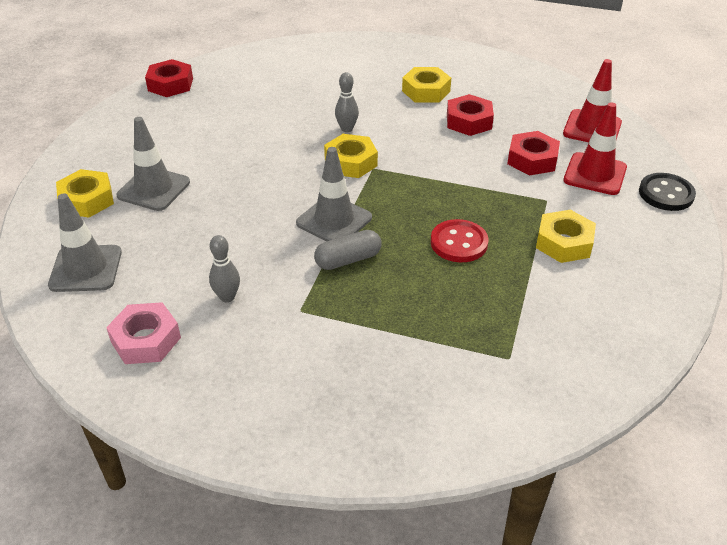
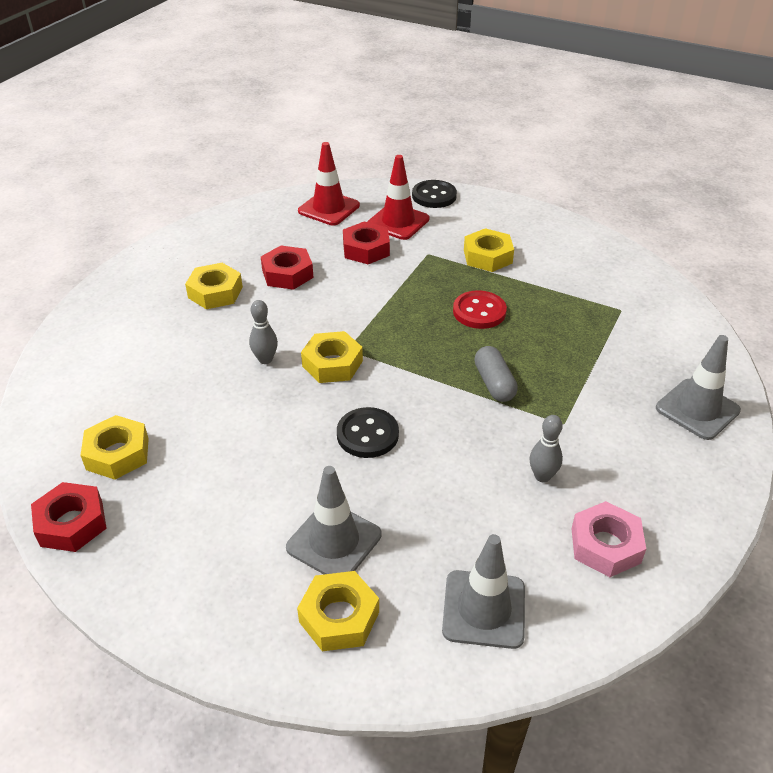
camera: 80 degrees left, 0 degrees up
grey traffic cone [296,147,372,242] -> grey traffic cone moved to [656,335,741,440]
none -> yellow nut [80,415,149,480]
none -> black button [337,407,399,458]

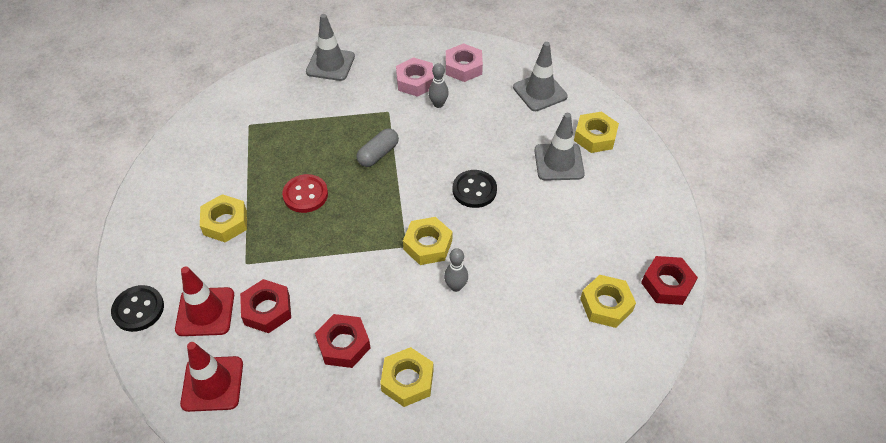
camera: 125 degrees left, 10 degrees up
none -> pink nut [396,57,434,97]

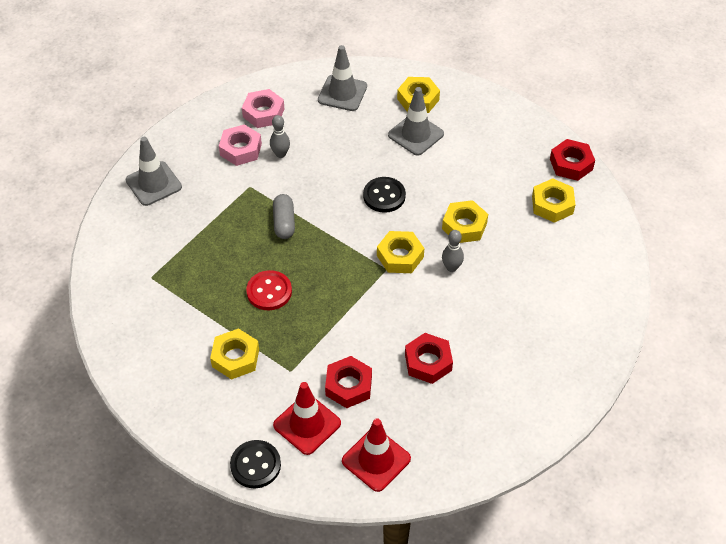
camera: 45 degrees left, 0 degrees up
yellow nut [380,347,433,407] -> yellow nut moved to [442,200,488,243]

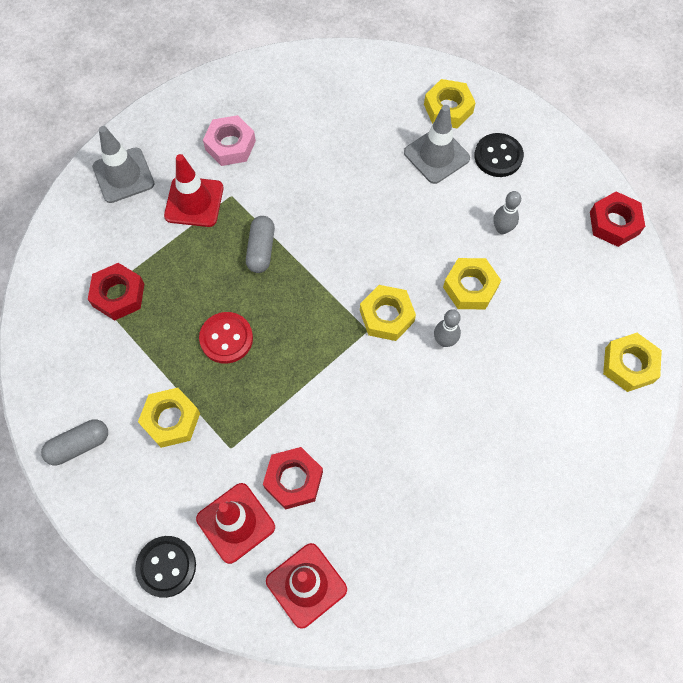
camera: 10 degrees right, 15 degrees up
pink nut [242,89,284,128] -> none
grey bowling pin [270,115,290,158] -> grey bowling pin moved to [493,191,521,234]
grey traffic cone [318,45,367,111] -> none
black button [363,177,406,213] -> black button moved to [474,133,524,177]
red nut [405,333,453,384] -> red nut moved to [88,263,144,321]
yellow nut [532,178,575,223] -> yellow nut moved to [603,333,662,392]
none -> grey capsule [41,419,108,465]
none -> red traffic cone [164,154,223,227]

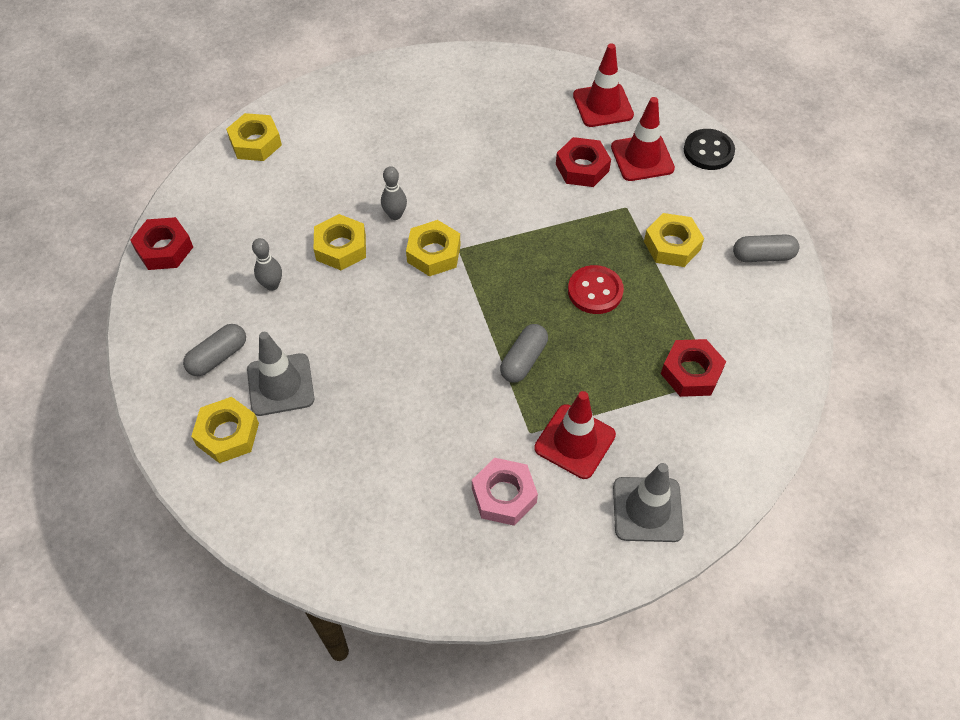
camera: 155 degrees left, 10 degrees down
black button [474,133,524,177] -> grey capsule [183,324,246,376]

